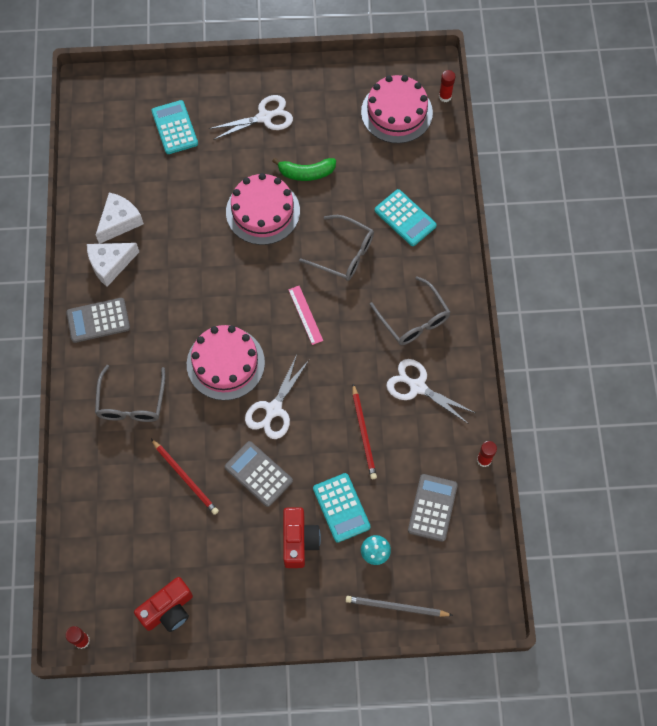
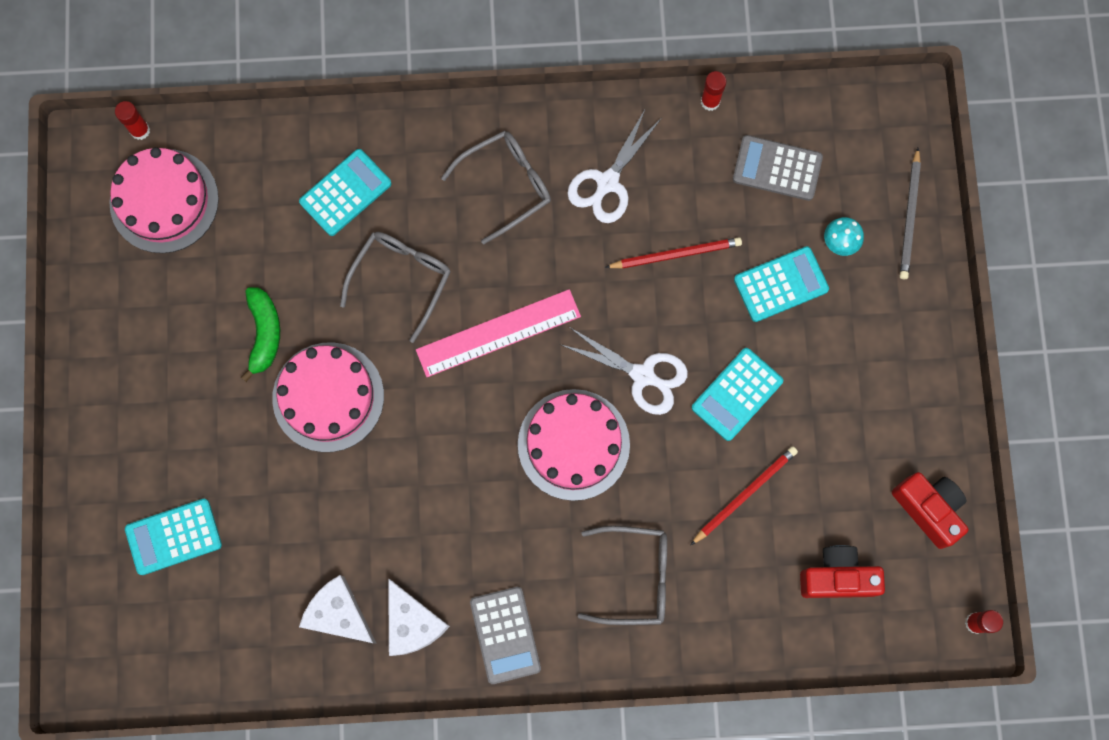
camera: 90 degrees left, 10 degrees up
white scissors [209,95,293,140] -> none
grey calculator [225,441,293,507] -> turquoise calculator [692,348,783,441]
red camera [283,507,321,568] -> red camera moved to [800,545,885,598]
pink ruler [288,286,323,345] -> pink ruler [416,289,581,377], size x1.77

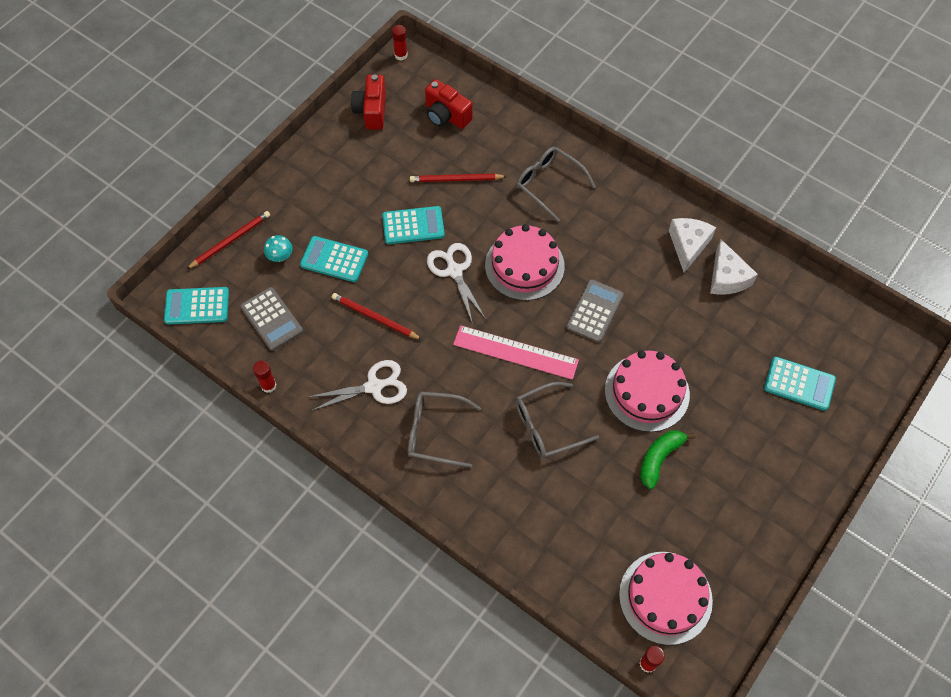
camera: 140 degrees left, 15 degrees down
turquoise calculator [299,149,391,236] -> turquoise calculator moved to [164,287,229,324]
grey calculator [470,587,541,684] -> grey calculator moved to [566,279,624,343]
grey pencil [900,148,921,280] -> red pencil [187,211,270,269]

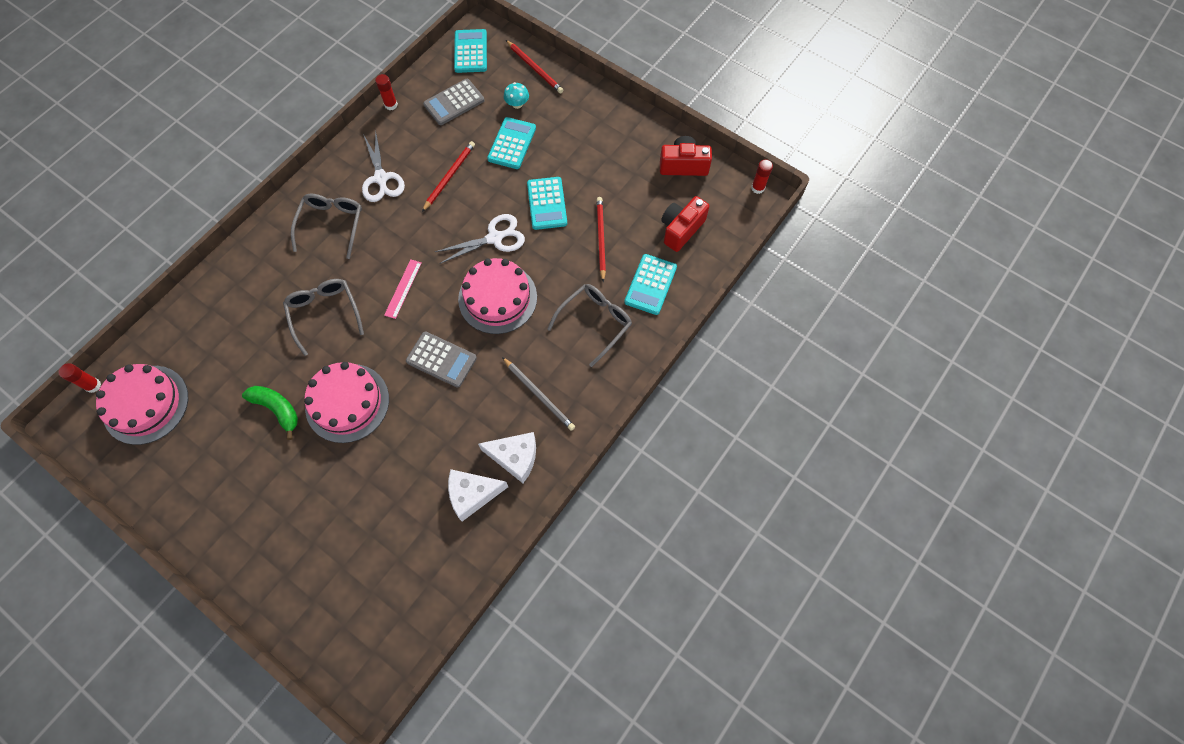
camera: 90 degrees right, 5 degrees up
pink ruler [453,325,579,380] -> pink ruler [384,259,422,319], size x0.56
turquoise calculator [764,357,836,411] -> turquoise calculator moved to [625,254,677,315]
none -> grey pencil [502,357,575,431]

